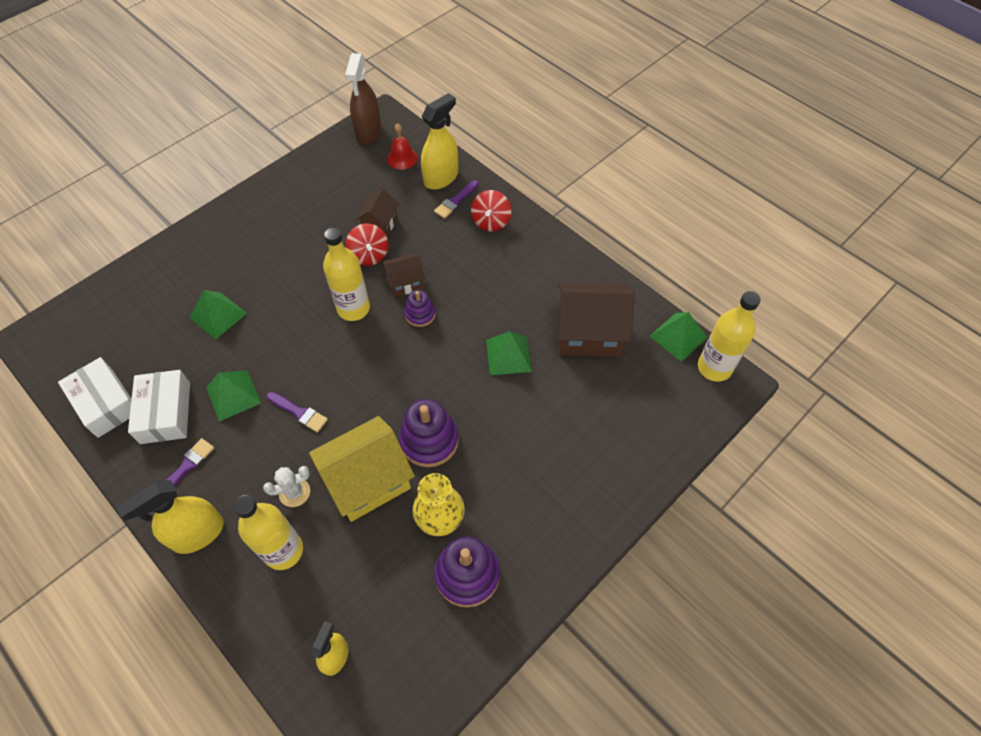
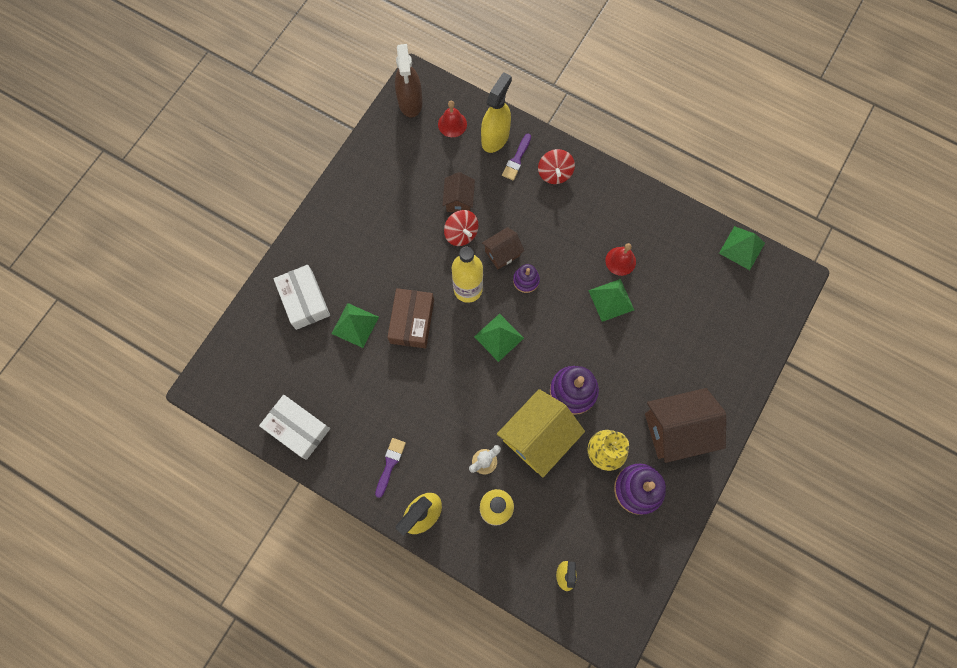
camera: 15 degrees left, 15 degrees up
white box [128,370,190,444] -> white box moved to [273,265,330,330]
green pyramid [206,370,261,422] -> green pyramid moved to [474,314,524,362]
purple brush [267,392,328,433] -> none
brown house [558,283,635,357] -> brown house moved to [645,388,726,463]
yellow bottle [698,291,761,382] -> none
none -> brown box [387,288,434,349]
none -> red bell [605,243,636,276]

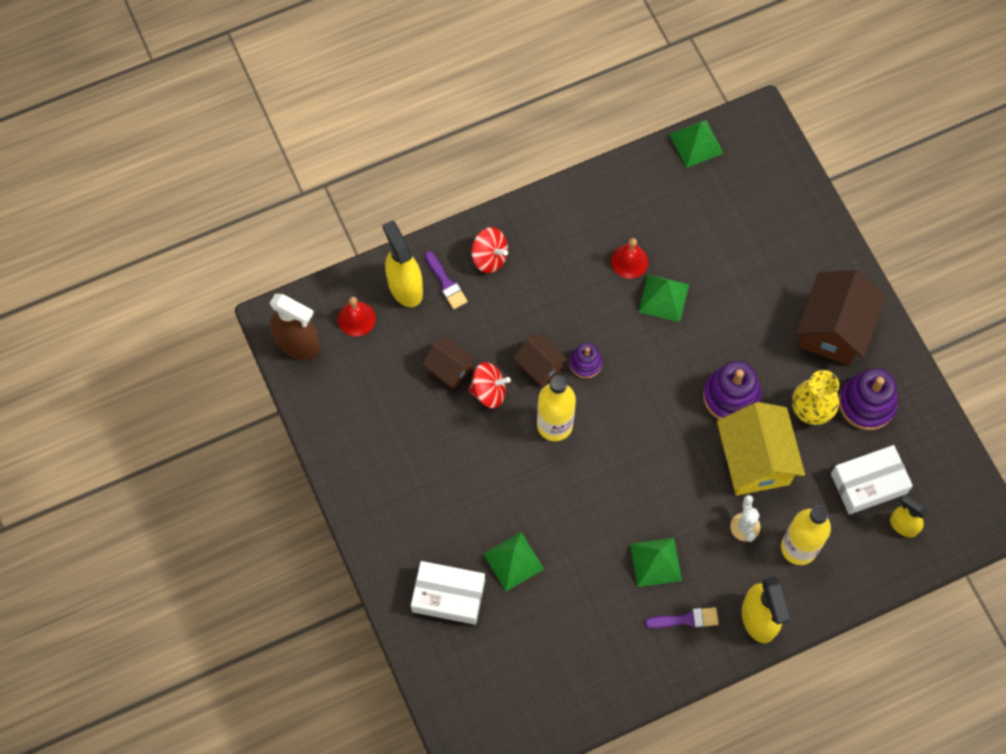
camera: 55 degrees left, 5 degrees down
white box [259,395,330,460] -> white box moved to [831,445,913,515]
purple brush [375,438,406,498] -> purple brush turned 120 degrees clockwise [645,607,719,628]
brown box [387,288,434,349] -> none
green pyramid [474,314,524,362] -> green pyramid moved to [630,538,682,587]
brown house [482,227,524,269] -> brown house turned 45 degrees counterclockwise [514,334,567,387]

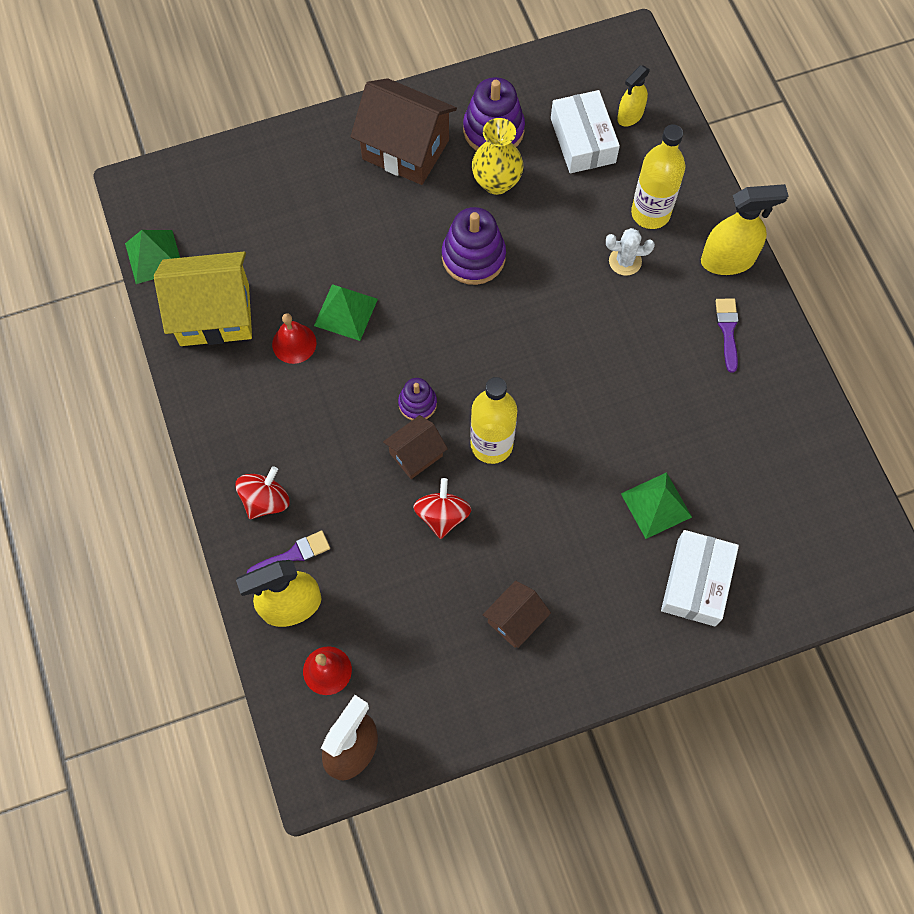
camera: 85 degrees left, 0 degrees up
brown house [422,337,476,390] -> brown house moved to [483,580,551,648]
green pyramid [630,538,682,587] -> none
yellow house [717,402,805,496] -> yellow house moved to [154,252,252,346]

